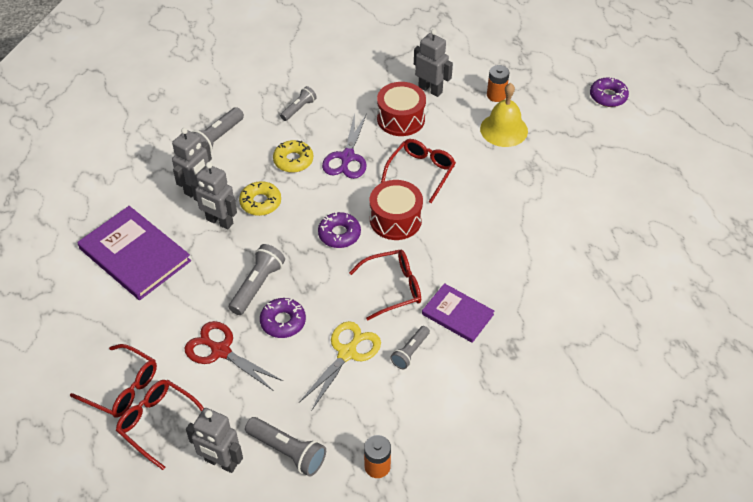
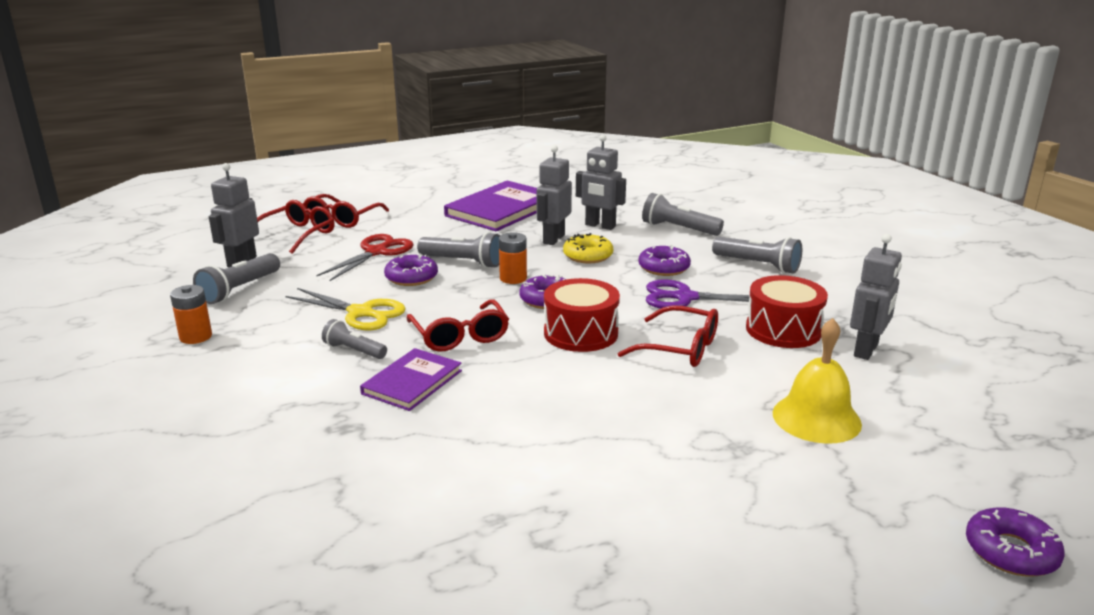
camera: 85 degrees right, 25 degrees down
yellow donut [273,140,313,172] -> purple donut [638,245,691,276]
grey flashlight [280,86,317,121] -> grey flashlight [712,237,802,274], size x1.55
orange battery [487,65,509,102] -> orange battery moved to [499,232,527,284]

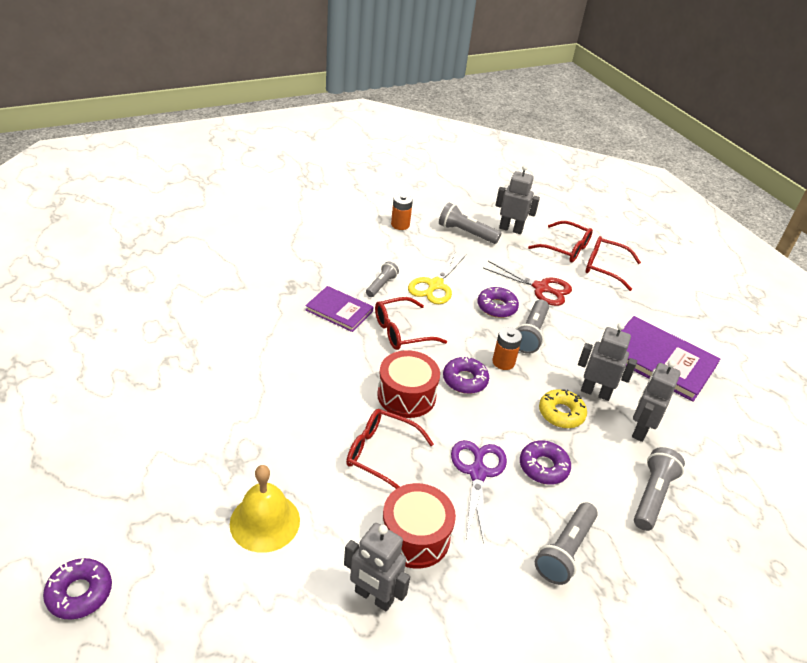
camera: 85 degrees right, 15 degrees up
red glasses [617,305,718,367] -> red glasses turned 90 degrees clockwise [346,409,434,489]

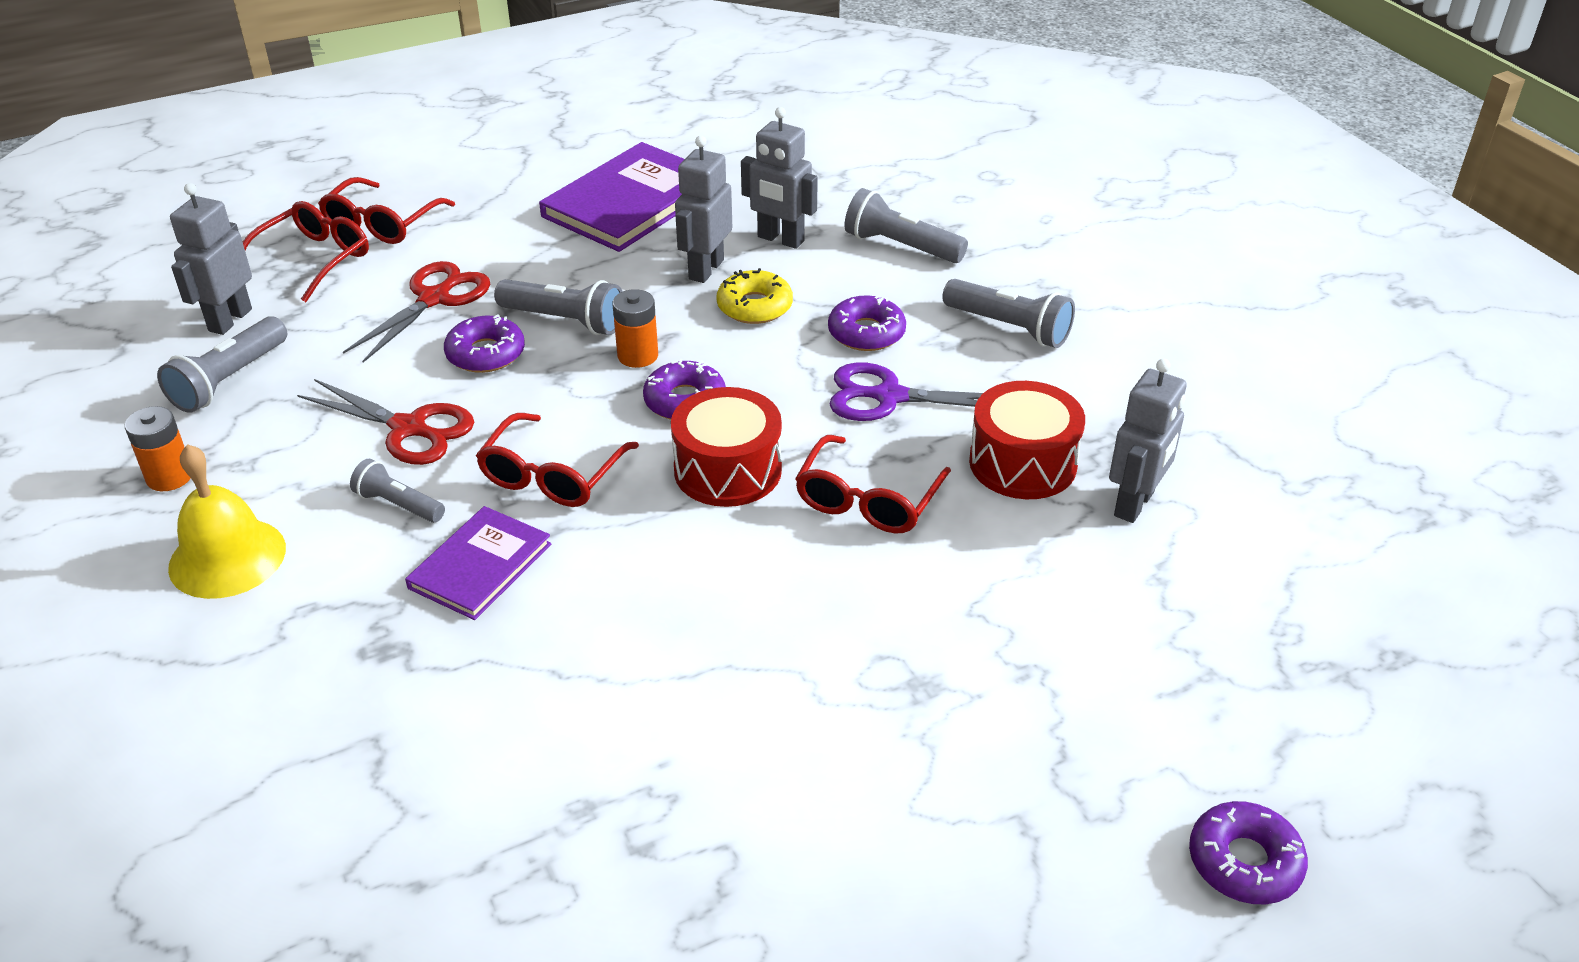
camera: 85 degrees left, 0 degrees up
yellow bell [230,465,300,553] -> yellow bell moved to [168,444,286,599]
red glasses [375,297,447,350] -> red glasses turned 45 degrees clockwise [476,413,639,507]
yellow scissors [408,251,467,304] -> red scissors [297,379,474,465]

